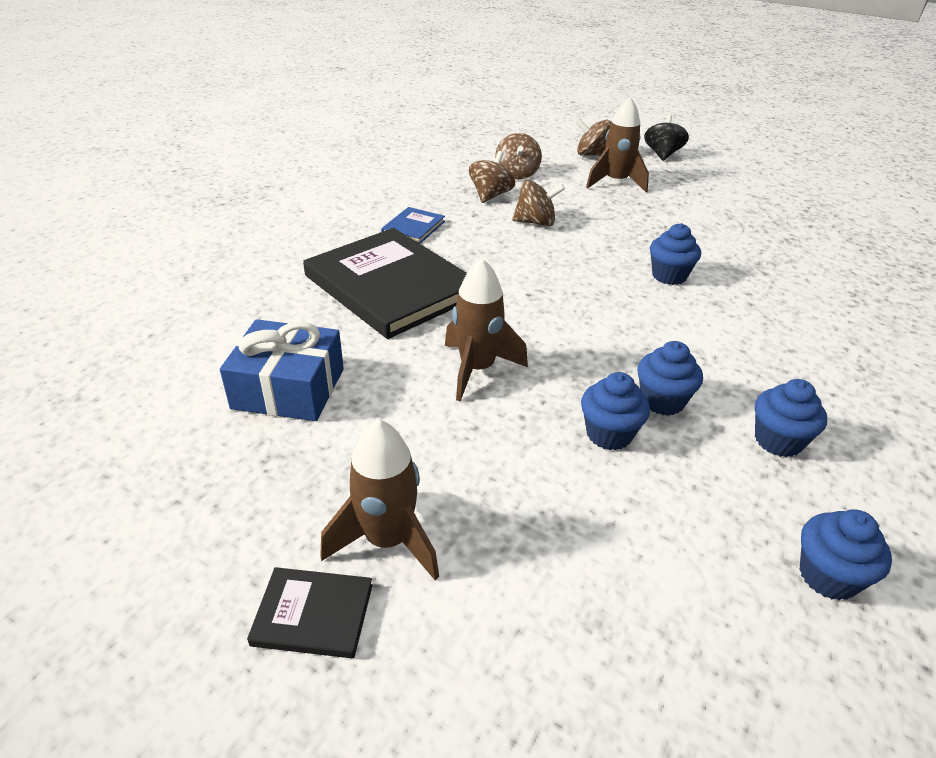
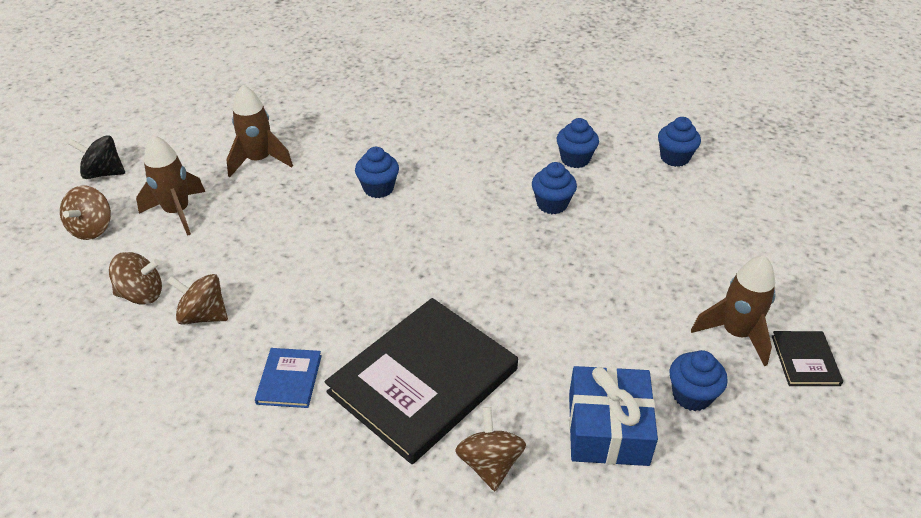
camera: 95 degrees left, 5 degrees up
blue book [381,207,445,244] -> blue book turned 75 degrees clockwise [255,348,322,408]
brown rocket [445,258,528,402] -> brown rocket moved to [226,85,293,177]
brown spinning top [512,180,565,226] -> brown spinning top moved to [455,407,526,491]
blue cupcake [581,372,650,450] -> blue cupcake moved to [669,350,728,411]

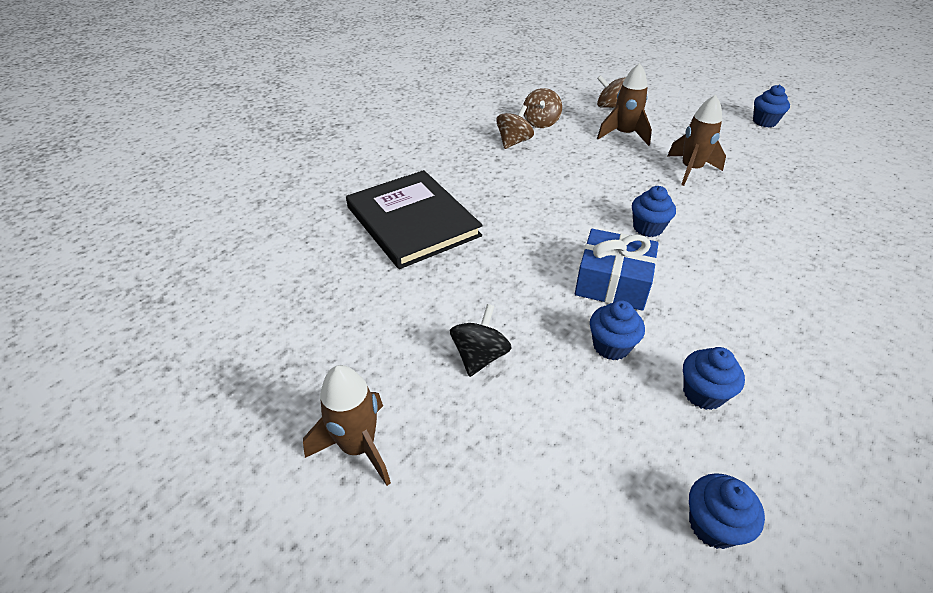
camera: 105 degrees right, 0 degrees up
black spinning top [69,135,125,179] -> black spinning top moved to [450,304,512,377]
blue book [255,348,322,408] -> none
brown spinning top [455,407,526,491] -> none
blue gift [569,366,658,466] -> blue gift moved to [575,229,659,311]
blue cupcake [669,350,728,411] -> blue cupcake moved to [753,85,790,128]
black book [772,331,843,386] -> none

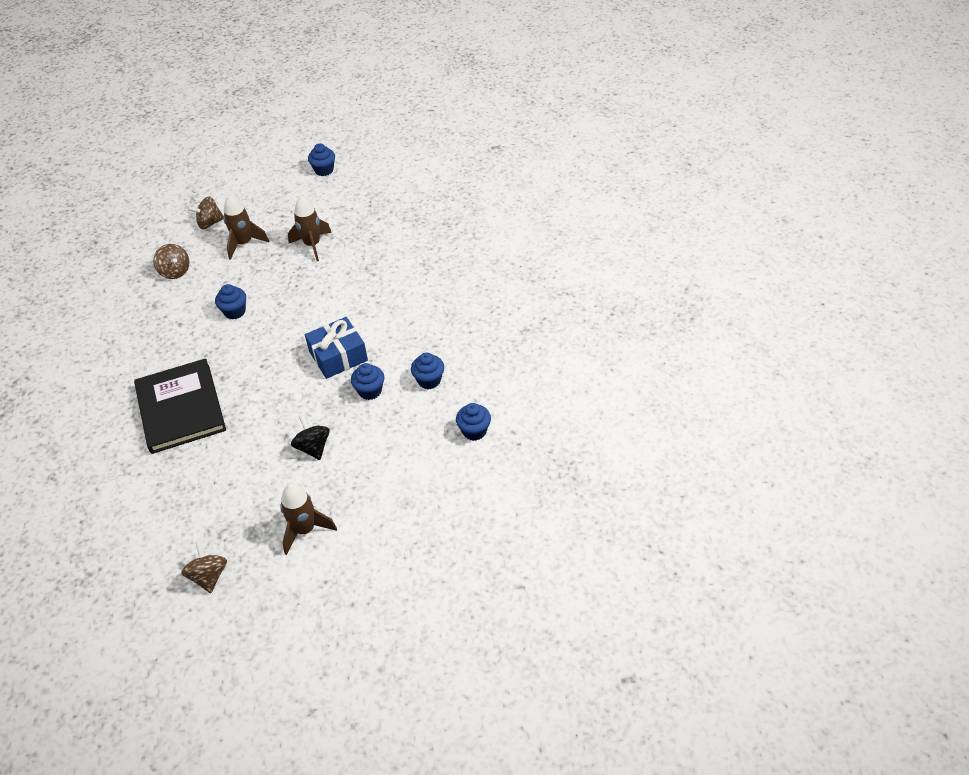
camera: 45 degrees left, 5 degrees up
black book [346,170,483,269] -> black book turned 60 degrees clockwise [134,358,226,454]
brown spinning top [496,105,534,149] -> brown spinning top moved to [181,541,227,593]
blue cupcake [632,186,676,237] -> blue cupcake moved to [215,284,246,319]

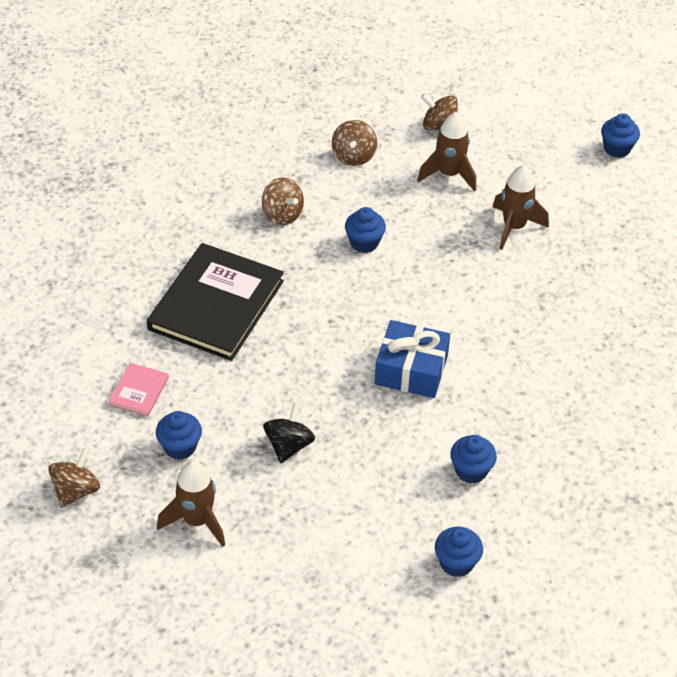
camera: 40 degrees right, 0 degrees up
blue cupcake [351,363,384,400] -> blue cupcake moved to [156,411,202,460]
none -> pink book [109,363,169,417]
none -> brown spinning top [262,177,304,225]

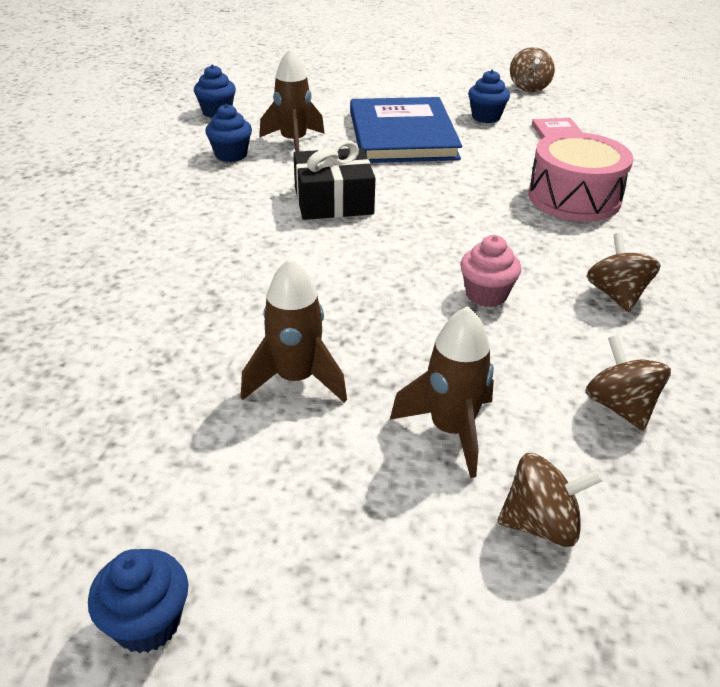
camera: 155 degrees right, 10 degrees down
black book [147,243,284,361] -> pink drum [528,132,633,221]
brown rocket [157,461,225,547] -> brown rocket moved to [259,49,325,152]
brown spinning top [262,177,304,225] -> brown spinning top turned 60 degrees clockwise [587,233,661,312]
black spinning top [263,402,315,463] -> blue book [350,97,462,163]
blue cupcake [345,207,386,253] -> pink cupcake [460,235,521,307]
blue gift [374,320,450,398] -> black gift [294,140,375,220]

